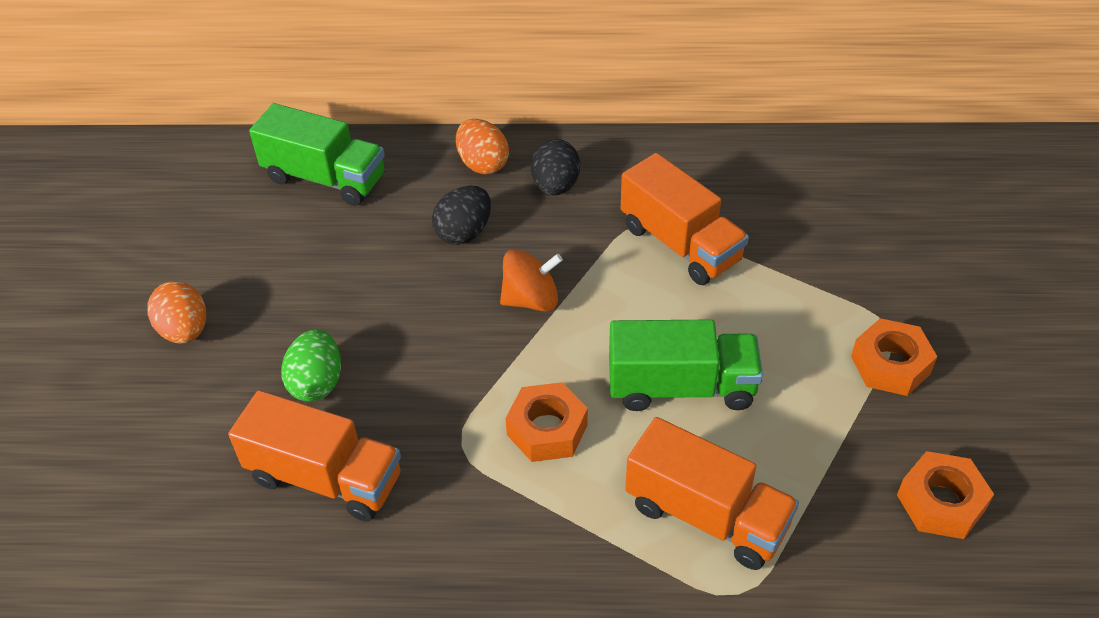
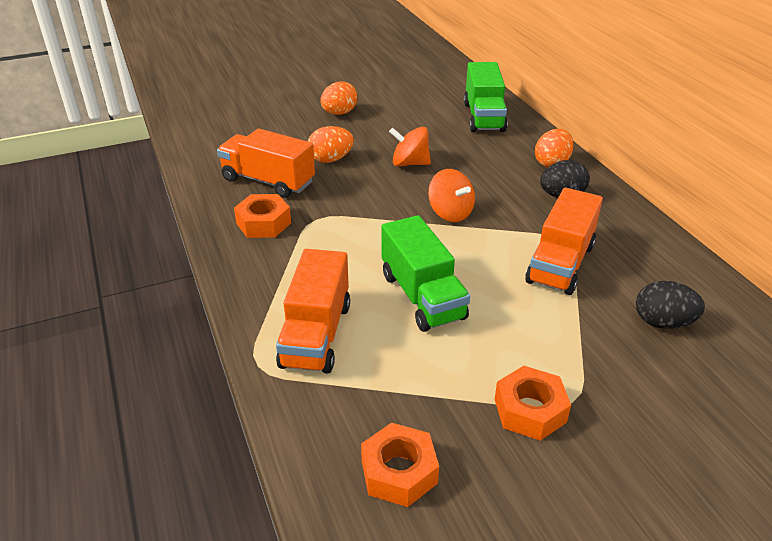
camera: 65 degrees right, 10 degrees down
orange truck [228,390,401,522] -> orange truck turned 120 degrees clockwise [217,129,315,198]
green egg [281,329,341,402] -> orange egg [308,126,354,163]
black egg [432,185,491,245] -> black egg moved to [636,281,705,329]
orange nut [505,382,588,462] -> orange nut moved to [234,194,291,238]
none -> orange spinning top [389,127,431,167]

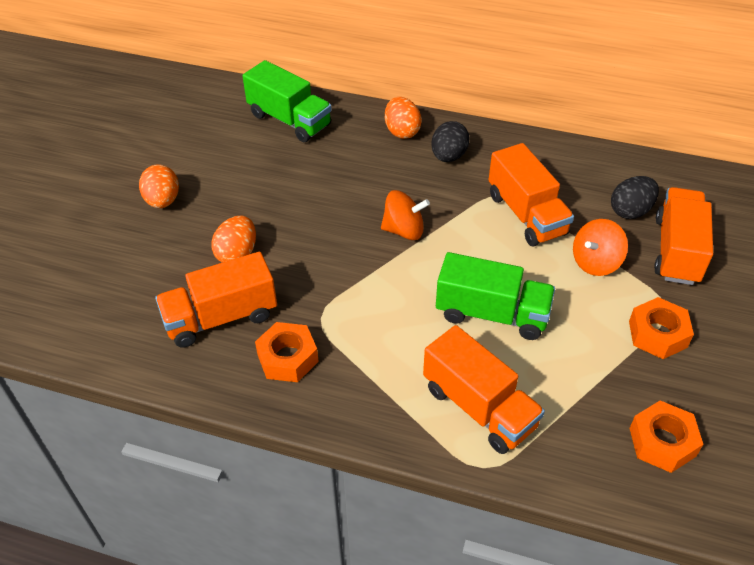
camera: 50 degrees left, 10 degrees up
orange spinning top [389,127,431,167] -> orange spinning top moved to [573,219,628,276]
none -> orange truck [654,187,713,285]

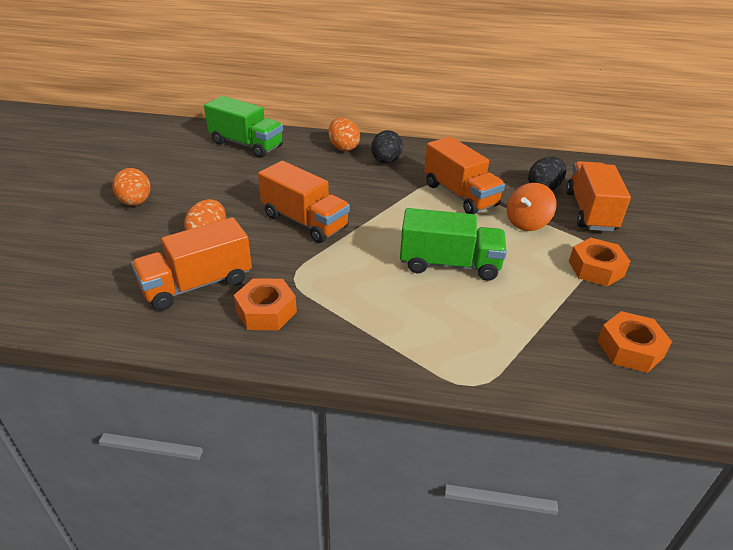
camera: 10 degrees left, 10 degrees down
orange spinning top [381,190,430,240] -> none
orange truck [423,325,545,454] -> orange truck moved to [258,161,350,243]

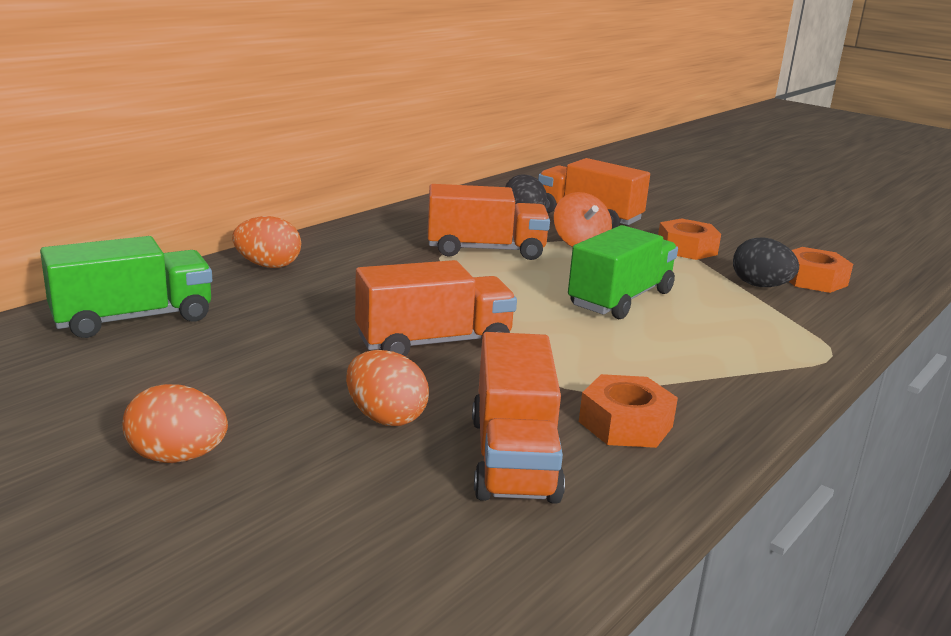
camera: 60 degrees left, 15 degrees down
black egg [371,130,403,163] -> black egg moved to [733,237,799,287]

